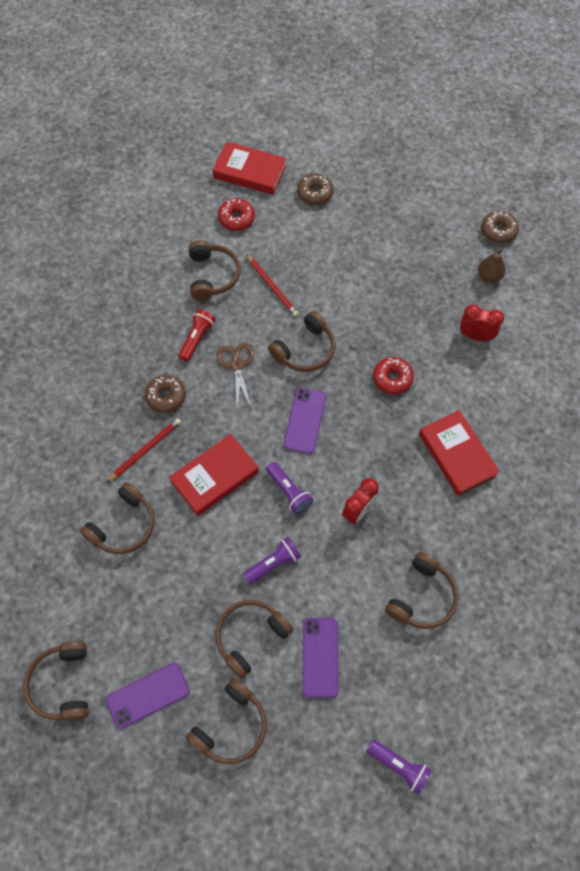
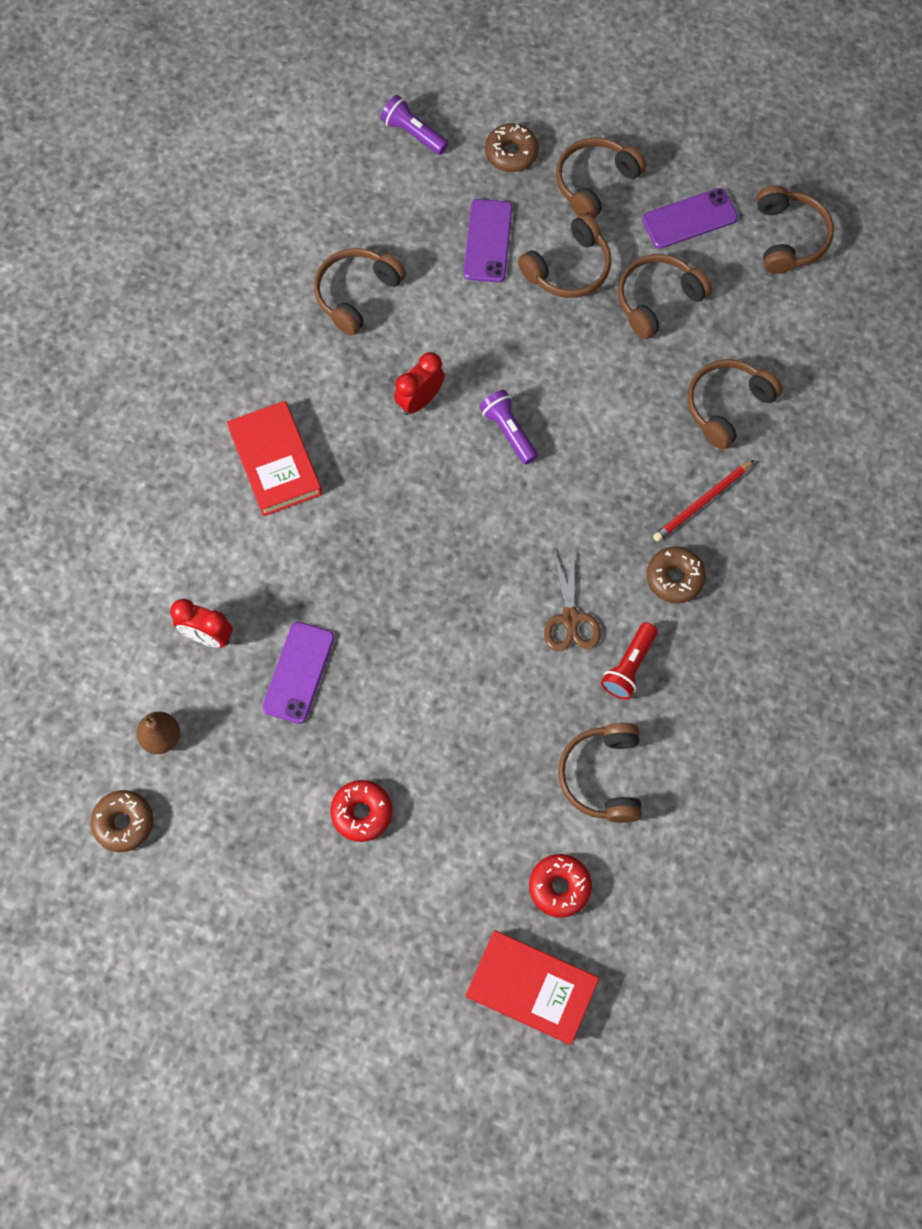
camera: 175 degrees left, 5 degrees up
red book [169,434,259,516] -> none
purple flashlight [243,537,301,584] -> none
red pencil [246,254,299,317] -> none
brown headphones [268,311,335,372] -> brown headphones moved to [618,254,712,339]
purple phone [284,388,326,454] -> purple phone moved to [262,621,334,724]
brown donut [297,173,333,205] -> brown donut moved to [485,123,539,172]
red donut [373,357,414,394] -> red donut moved to [330,780,393,842]

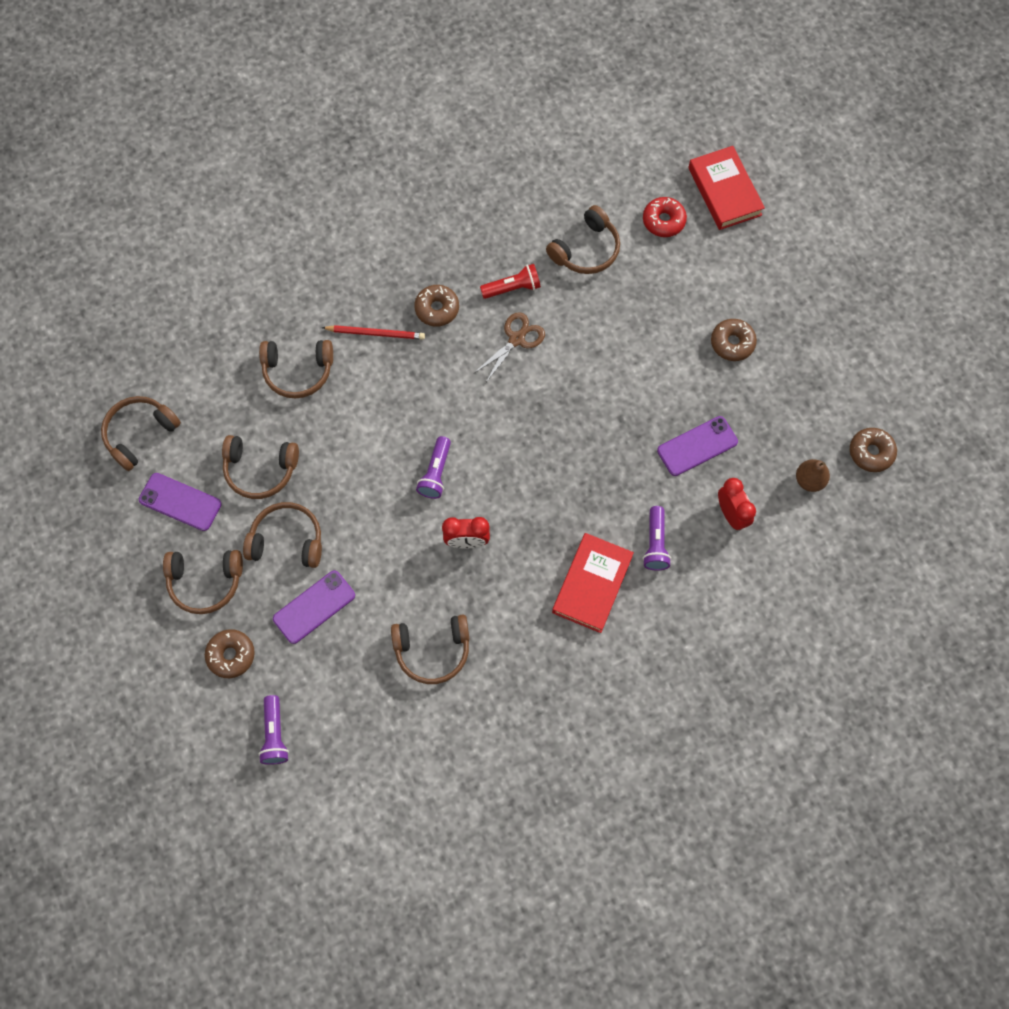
camera: 135 degrees left, 0 degrees up
red donut [330,780,393,842] -> brown donut [711,319,757,361]
none -> purple flashlight [643,506,671,570]

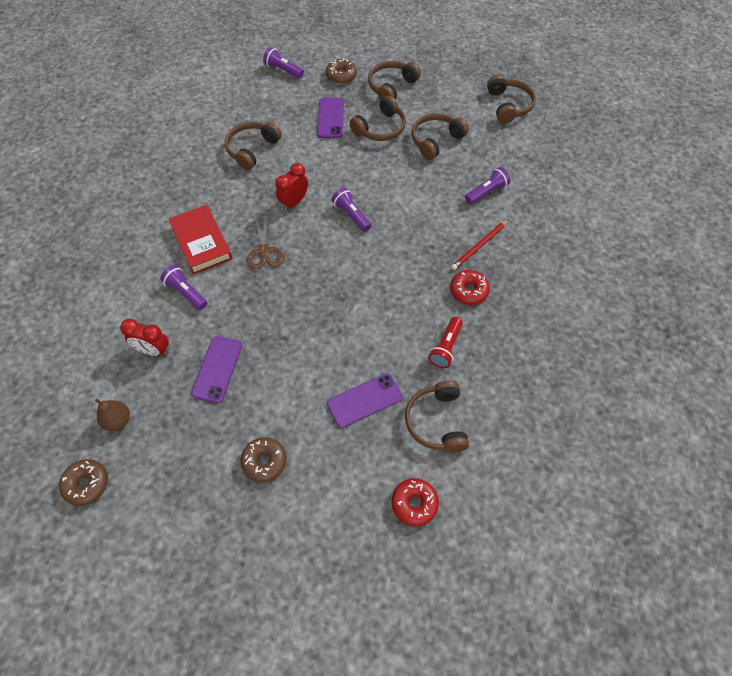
camera: 130 degrees right, 10 degrees down
purple phone [139,473,222,531] -> purple phone moved to [327,373,402,428]
brown headphones [259,340,333,399] -> purple flashlight [465,167,511,204]
brown donut [414,285,459,327] -> red donut [450,270,490,305]
brown scissors [473,312,545,382] -> brown scissors moved to [247,213,284,270]
red book [688,146,765,230] -> none

